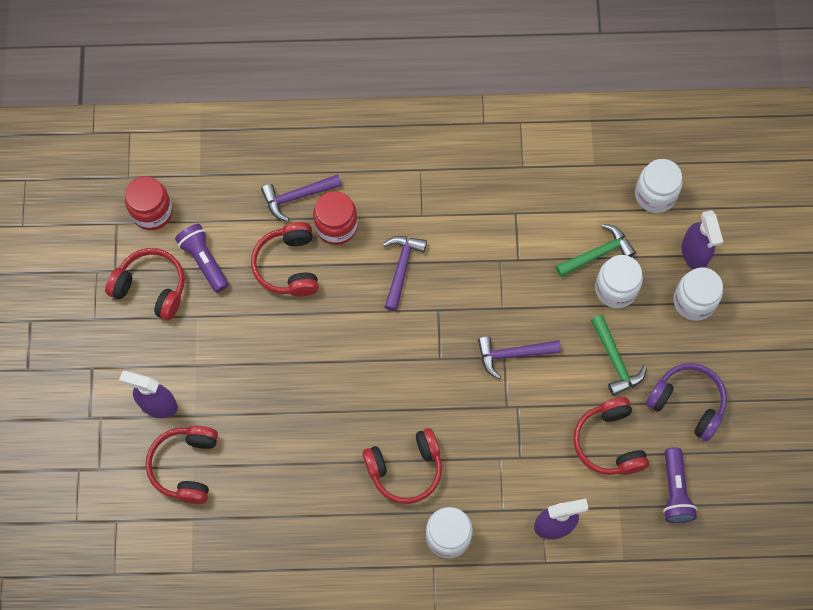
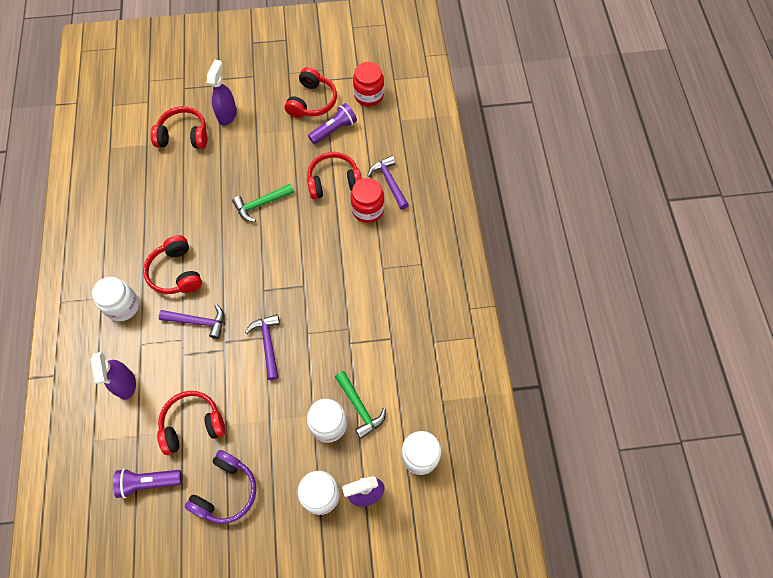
camera: 85 degrees right, 5 degrees down
purple hammer [382,236,427,311] -> purple hammer moved to [159,304,224,339]
green hammer [591,315,647,396] -> green hammer moved to [232,184,294,222]

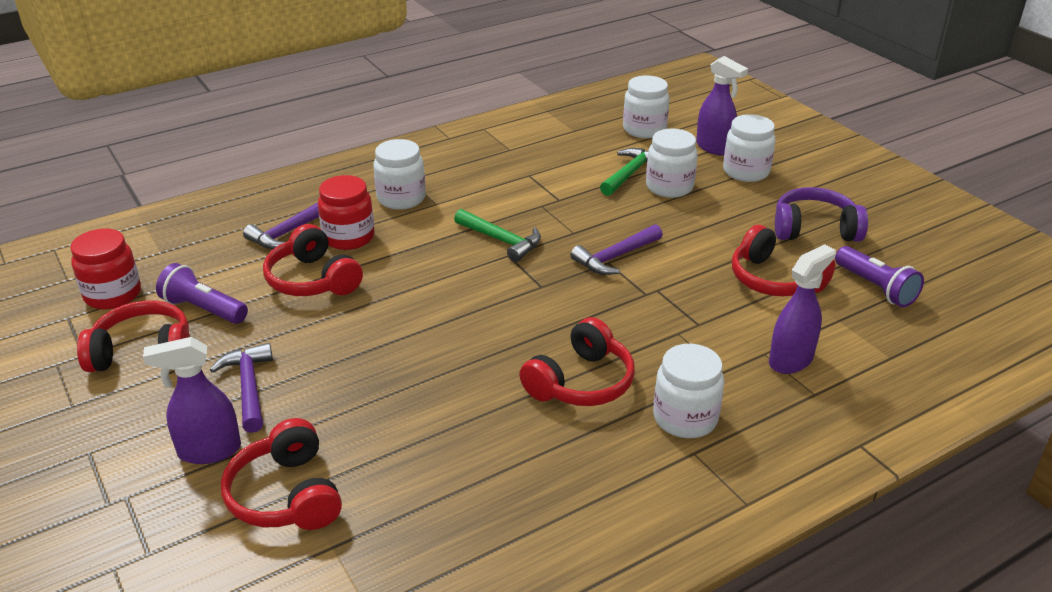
camera: 115 degrees left, 30 degrees down
purple hammer [159,304,224,339] -> purple hammer moved to [210,343,273,433]
green hammer [232,184,294,222] -> green hammer moved to [454,209,541,262]
none -> white jar [373,139,426,210]

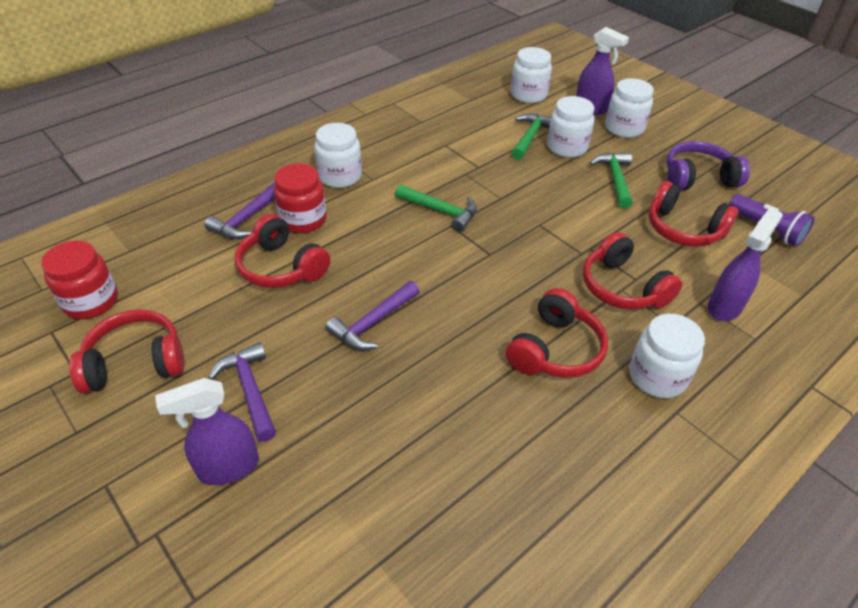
camera: 10 degrees left, 10 degrees up
purple flashlight [156,263,248,324] -> none
red headphones [221,418,342,530] -> red headphones moved to [583,232,682,310]
purple hammer [570,224,663,275] -> purple hammer moved to [326,281,420,350]
none -> green hammer [590,153,632,208]

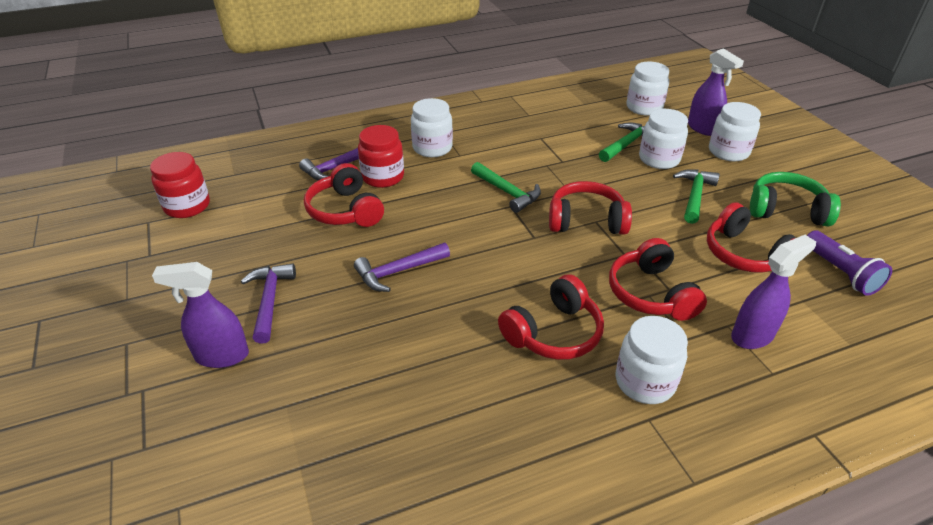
camera: 20 degrees right, 5 degrees down
red headphones [69,309,185,393] -> red headphones moved to [549,181,632,235]
purple headphones [666,141,750,190] -> green headphones [750,172,841,226]

